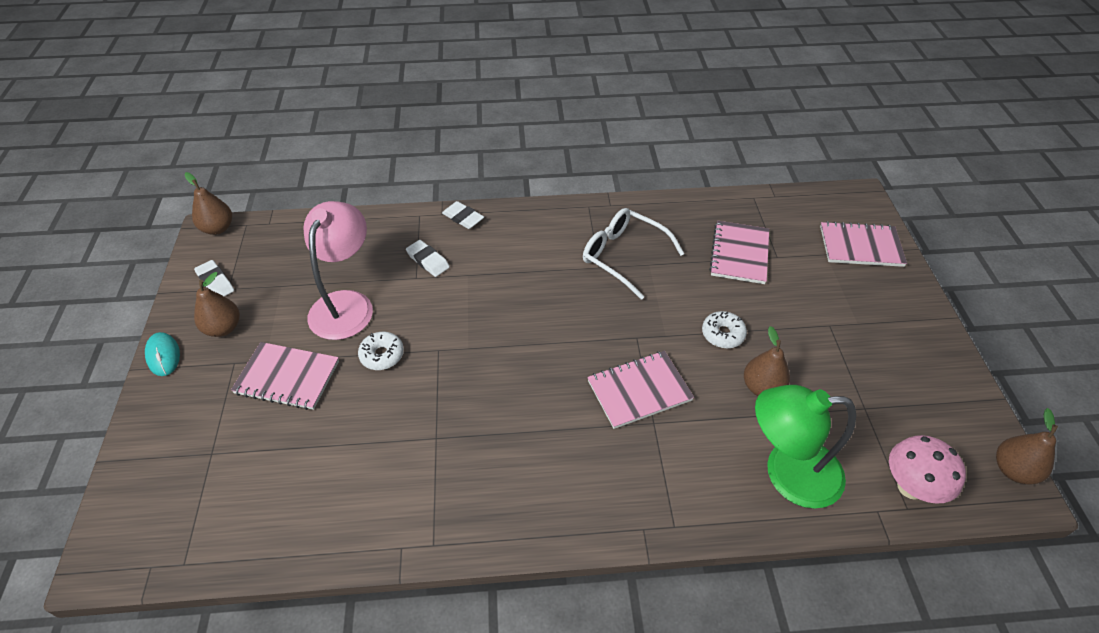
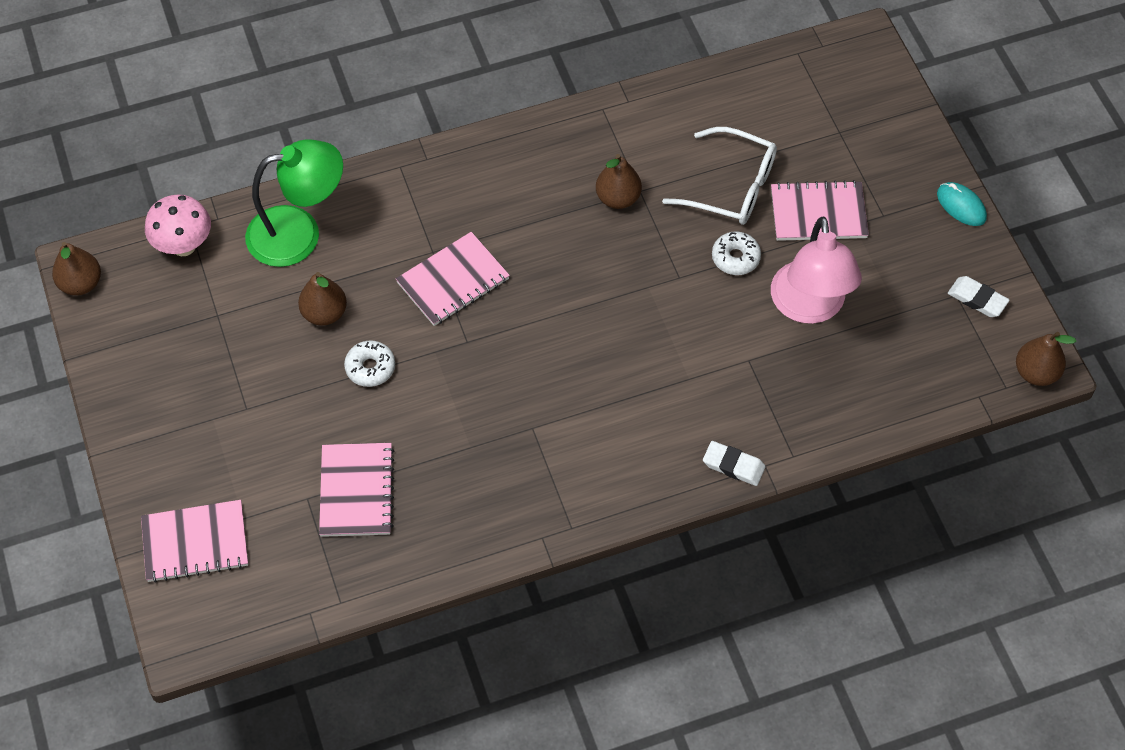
camera: 165 degrees right, 10 degrees up
brown pear [194,272,240,337] -> brown pear moved to [596,154,642,209]
white eraser [406,240,450,277] -> none
white glasses [583,208,684,300] -> white glasses moved to [662,127,777,225]

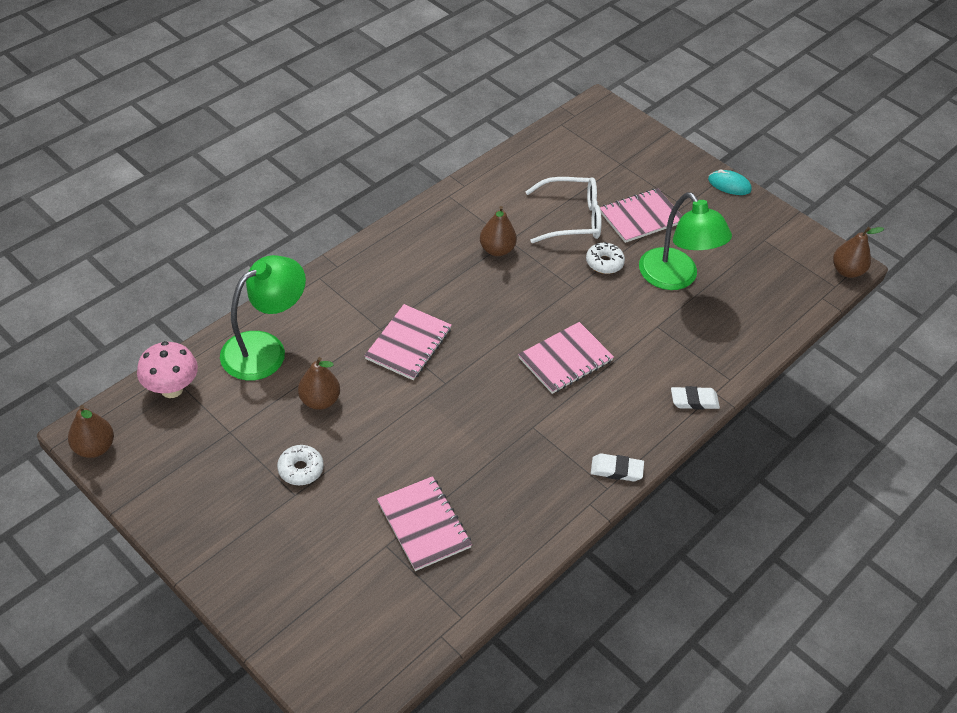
camera: 30 degrees left, 10 degrees down
pink notebook [141,500,248,583] -> pink notebook moved to [518,322,614,394]
white donut [344,340,395,387] -> white donut moved to [277,445,324,485]
pink lamp [771,217,862,324] -> green lamp [639,192,732,290]
white eraser [948,276,1010,317] -> white eraser moved to [591,453,644,482]

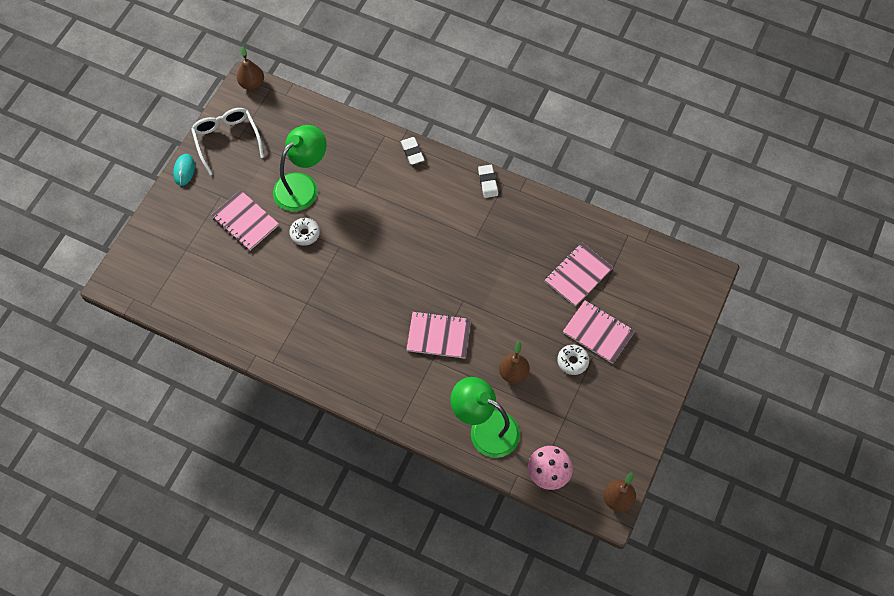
camera: 105 degrees left, 15 degrees up
brown pear [480,206,517,256] -> none
pink notebook [518,322,614,394] -> pink notebook moved to [563,300,635,364]
white glasses [525,177,602,243] -> white glasses moved to [191,108,264,175]

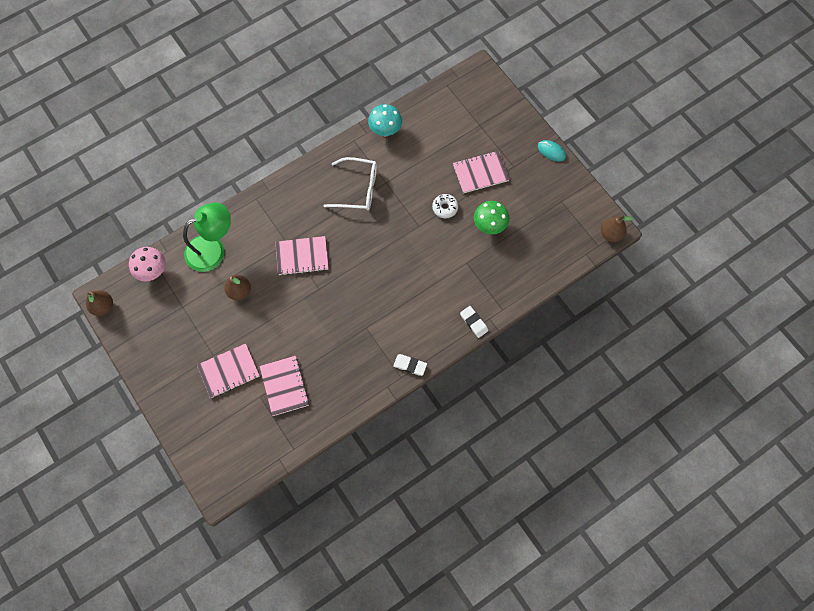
camera: 120 degrees right, 5 degrees up
white glasses [191,108,264,175] -> white glasses moved to [324,157,377,210]
green lamp [273,125,327,212] -> green mushroom [474,201,509,234]
white eraser [401,137,425,165] -> white eraser turned 45 degrees clockwise [460,306,488,338]
pink notebook [406,311,471,359] -> pink notebook turned 45 degrees clockwise [276,236,329,276]
white donut [557,345,589,375] -> none
none -> turquoise mushroom [368,104,402,136]

